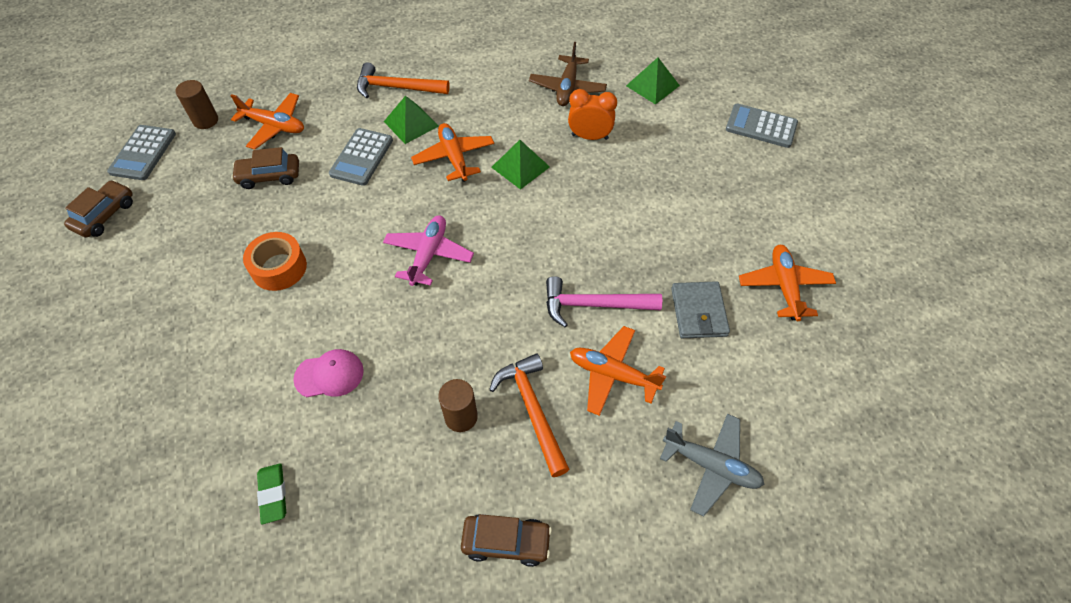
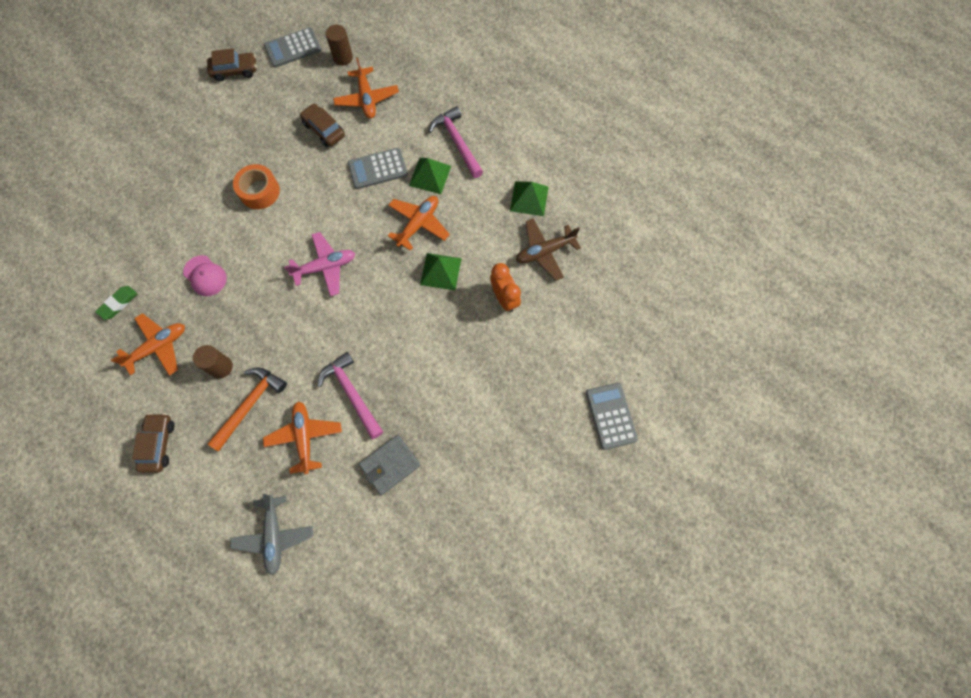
camera: 55 degrees right, 15 degrees up
orange hammer [357,62,450,98] -> pink hammer [429,106,483,178]
brown car [461,514,552,567] -> brown car turned 150 degrees counterclockwise [132,413,174,473]
green pyramid [626,57,680,105] -> green pyramid moved to [510,182,549,216]
orange plane [739,245,836,321] -> orange plane moved to [111,313,185,376]

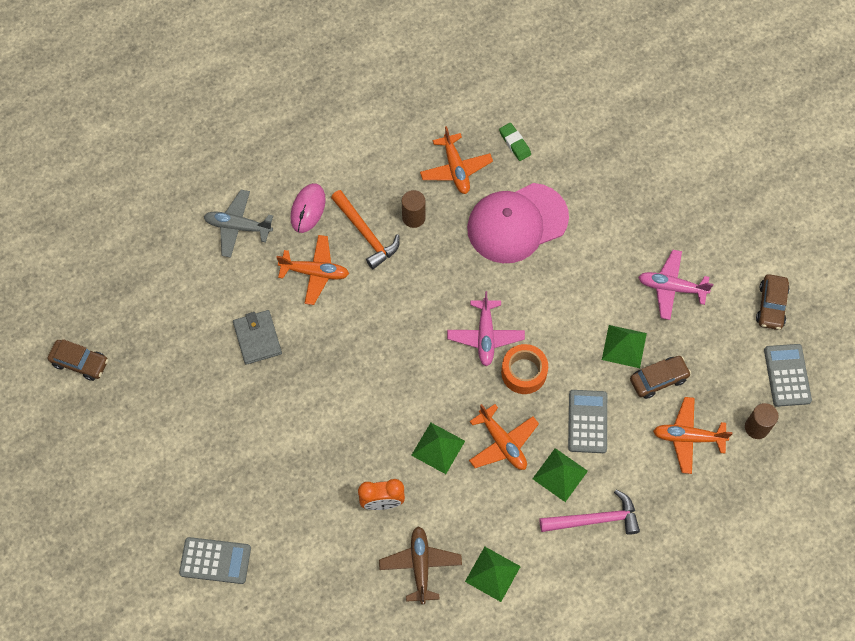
camera: 110 degrees right, 5 degrees down
brown car [132,413,174,473] -> brown car moved to [48,339,108,381]
pink cap [183,255,227,296] -> pink cap [467,183,569,263], size x2.09
orange tape [233,164,280,209] -> orange tape moved to [501,344,548,394]
pink hammer [318,352,383,439] -> none
none -> pink mouse [290,183,326,233]
none -> green pyramid [602,325,647,368]
none -> pink plane [638,250,713,320]

